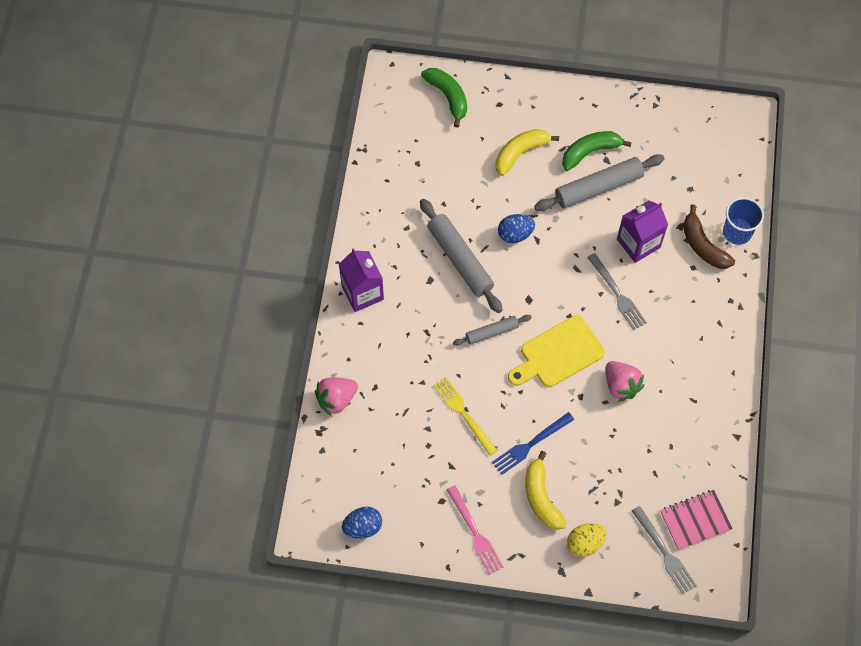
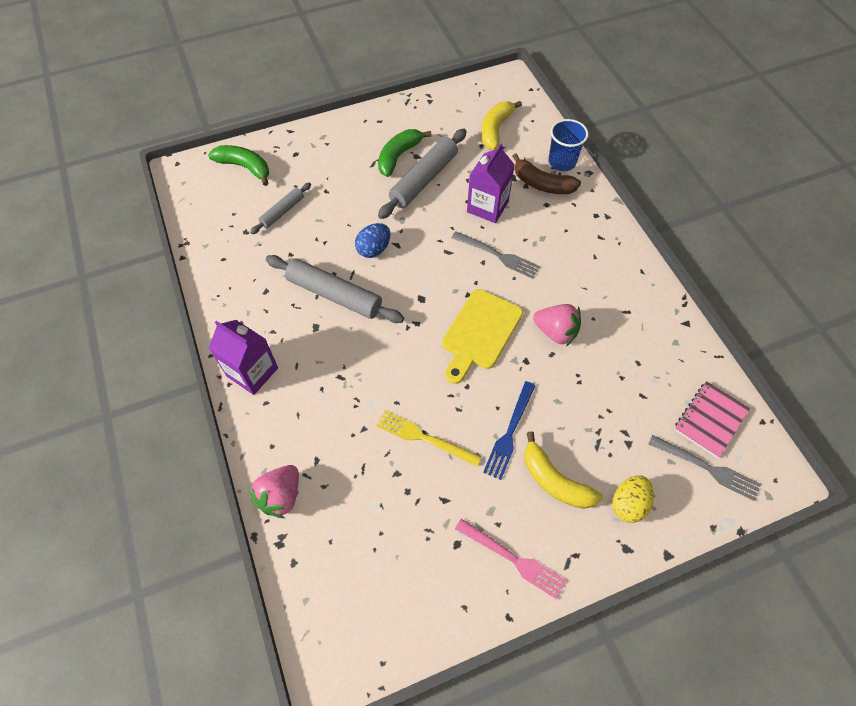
camera: 30 degrees left, 5 degrees down
blue egg [342,507,382,539] -> none
grey rolling pin [453,315,532,346] -> grey rolling pin moved to [250,182,311,234]
yellow banana [496,129,559,176] -> yellow banana moved to [481,101,522,150]

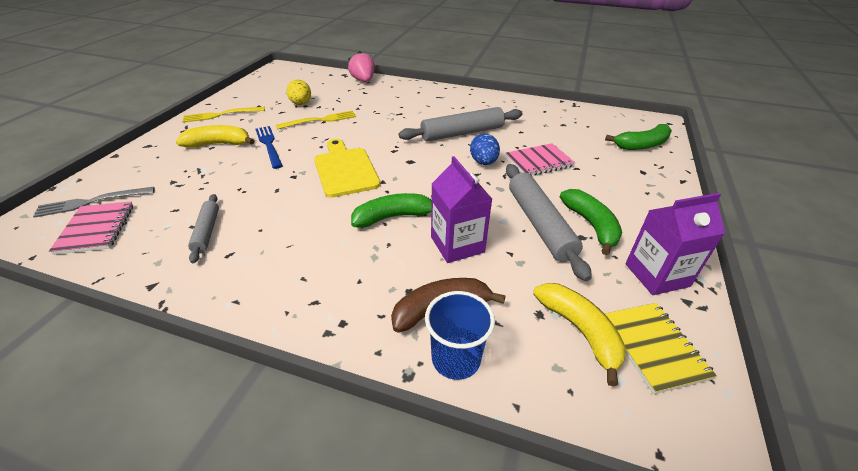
camera: 130 degrees right, 20 degrees down
purple carton [209,320,278,395] -> purple carton moved to [625,193,725,295]
grey rolling pin [250,182,311,234] -> grey rolling pin moved to [188,194,219,263]
grey fork [452,231,540,279] -> green banana [351,193,432,228]
pink fork [455,519,567,599] -> yellow fork [182,107,265,123]
pink strawberry [533,304,581,347] -> none
yellow egg [612,475,654,523] -> yellow egg moved to [286,79,311,105]
none -> pink notebook [506,143,575,176]
none -> yellow notebook [605,303,717,394]

